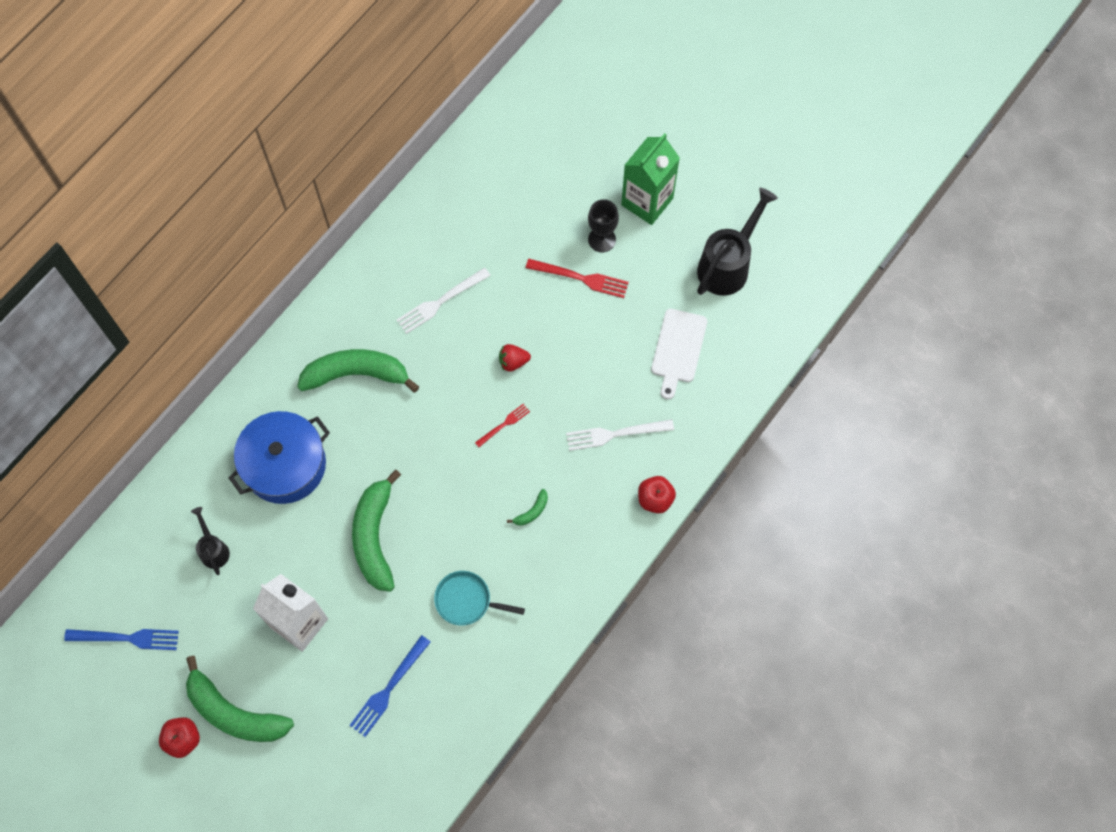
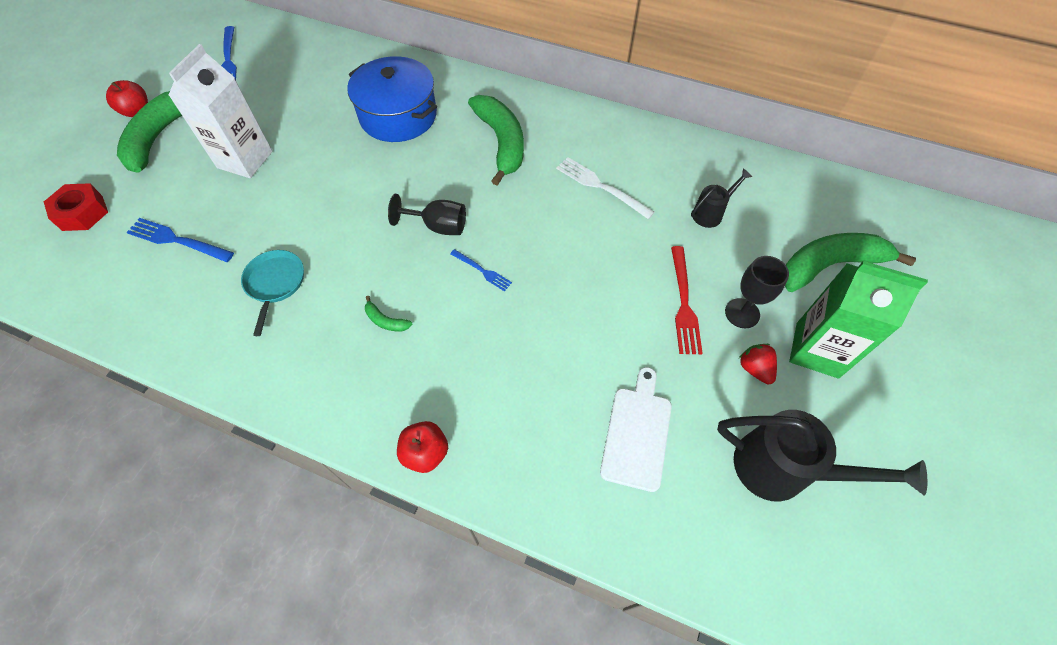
camera: 75 degrees right, 10 degrees down
black watering can [191,507,230,575] -> black watering can moved to [691,168,753,228]
green banana [352,470,401,592] -> green banana moved to [785,233,916,292]
red fork [475,404,530,447] -> blue fork [450,249,512,291]
red strawberry [499,344,531,372] -> red strawberry moved to [739,344,777,384]
white fork [566,419,674,451] -> none
white cutting board [651,309,707,399] -> white cutting board turned 105 degrees clockwise [600,367,672,492]
none -> red nut [44,183,108,231]
none -> black goblet [388,194,466,235]

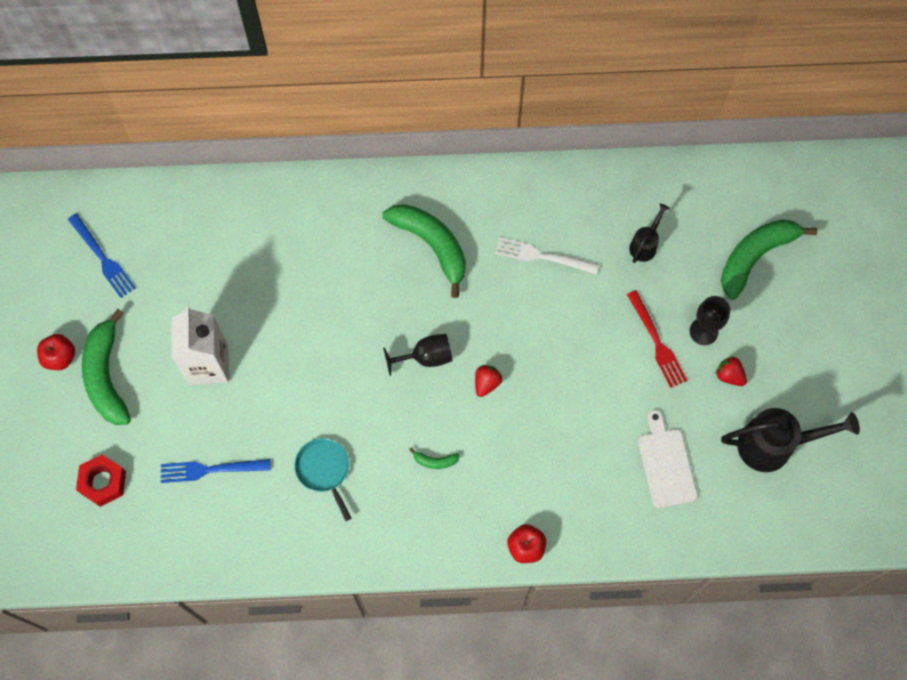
camera: 25 degrees left, 10 degrees up
blue pot [347,56,437,142] -> none
blue fork [450,249,512,291] -> red strawberry [475,365,502,397]
green carton [789,261,928,378] -> none

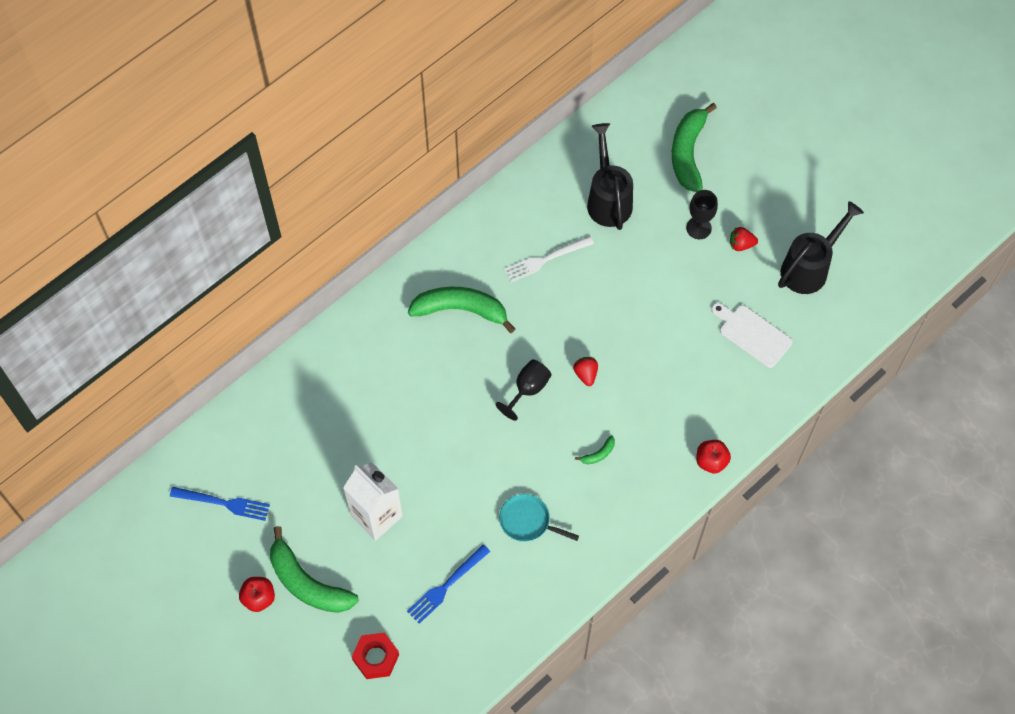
camera: 40 degrees left, 5 degrees down
red fork [627,290,687,388] -> none
black watering can [629,203,670,263] -> black watering can [587,123,633,230], size x1.88

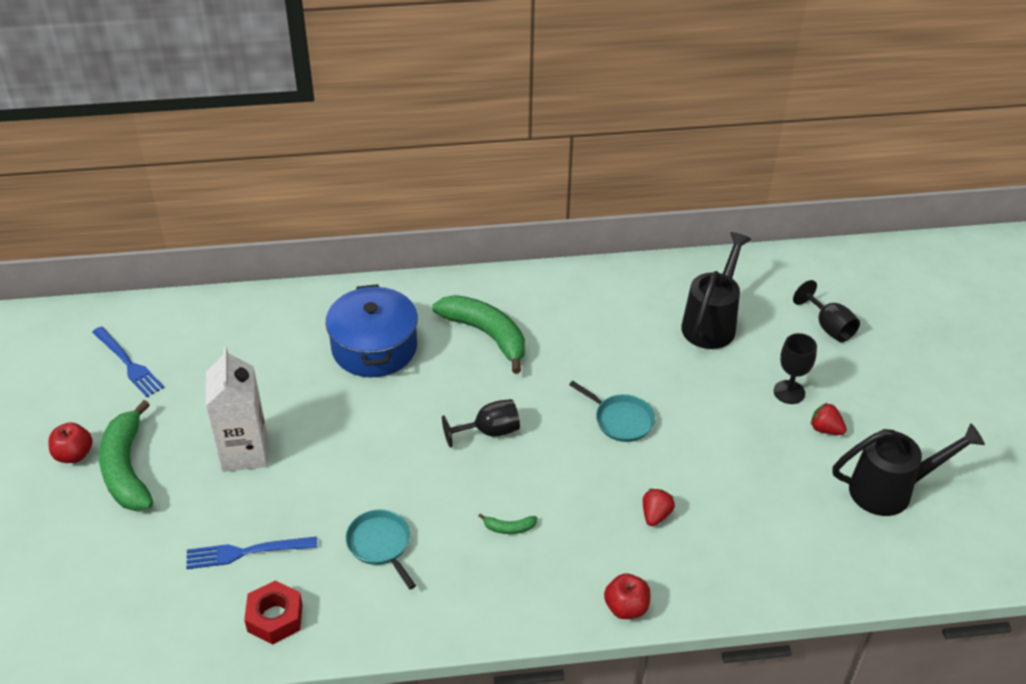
camera: 35 degrees right, 20 degrees down
red nut [352,633,399,679] -> red nut moved to [244,580,303,645]
white fork [504,236,594,282] -> none
red strawberry [573,357,598,386] -> red strawberry moved to [643,489,675,526]
green banana [672,103,717,192] -> black goblet [793,280,860,342]
white cutting board [711,303,792,368] -> none
none -> blue pot [325,284,418,377]
none -> turquoise pan [569,381,655,442]

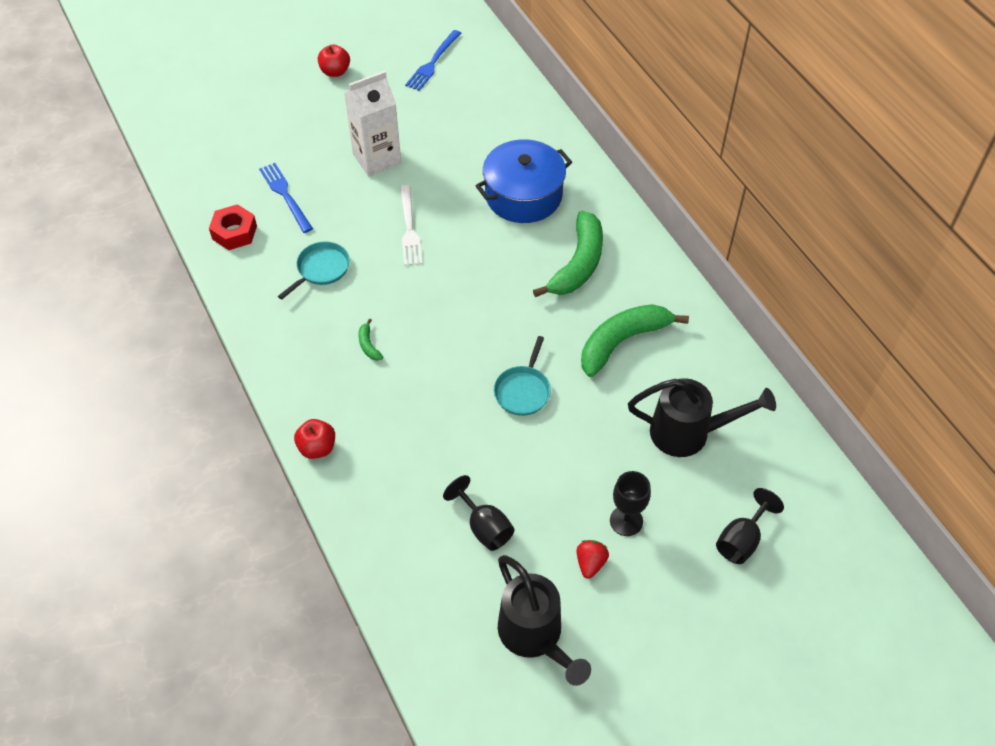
camera: 70 degrees right, 10 degrees up
green banana [99,400,153,511] -> green banana moved to [581,304,689,377]
black goblet [442,399,520,448] -> black goblet moved to [443,475,515,551]
red strawberry [643,489,675,526] -> none
none -> white fork [400,185,423,266]

